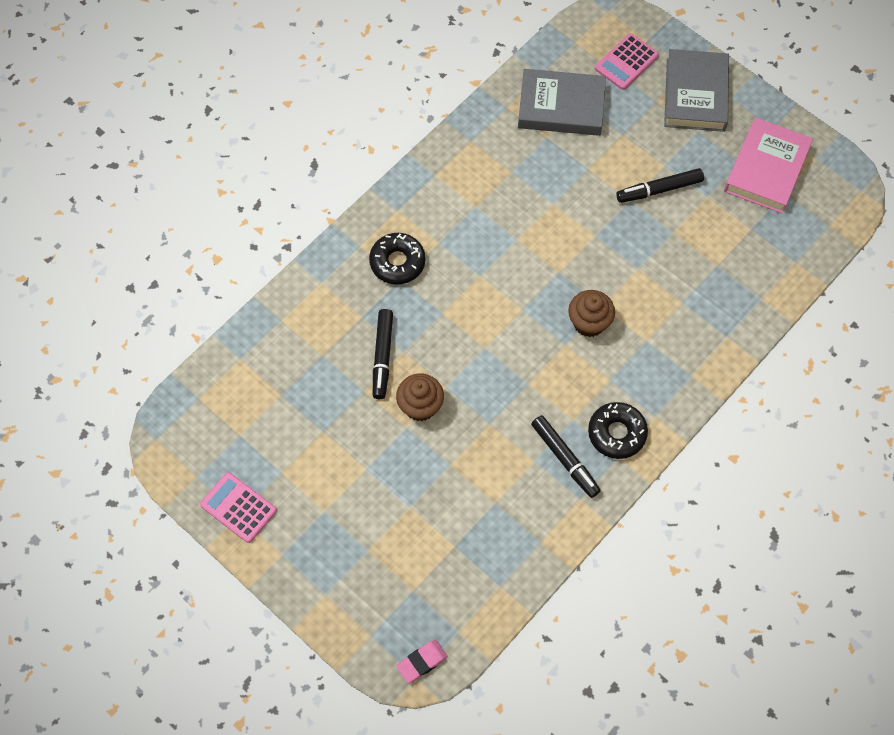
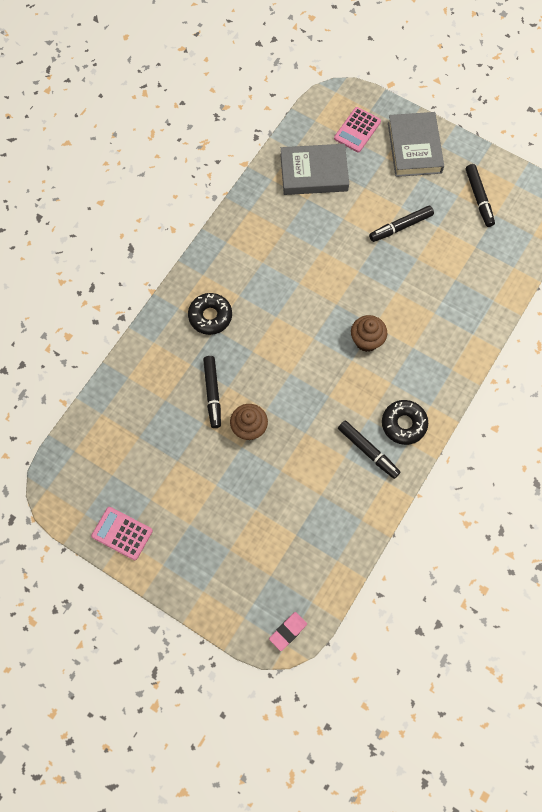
camera: 10 degrees left, 5 degrees up
pink book [724,117,813,214] -> black marker [466,164,495,227]

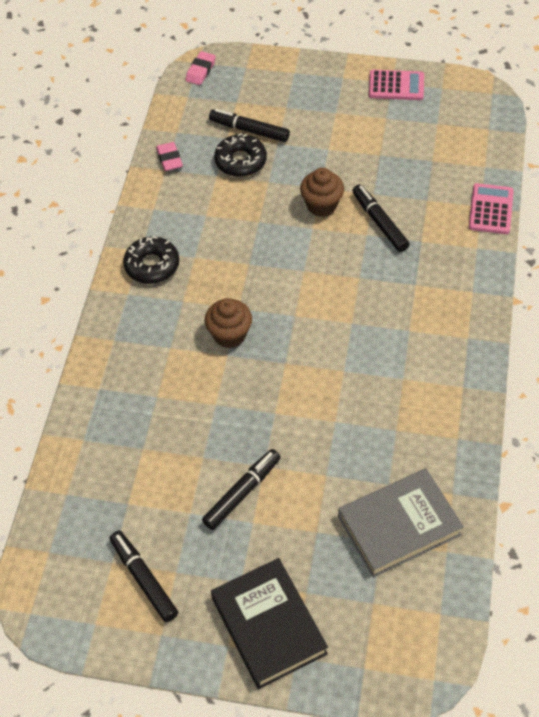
camera: 160 degrees right, 15 degrees down
black donut [188,293,232,335] -> black donut moved to [214,133,267,177]
pink calculator [334,107,381,152] -> pink calculator moved to [469,183,514,234]
black marker [338,420,400,479] -> black marker moved to [209,109,290,142]
grey book [388,112,444,177] -> black book [211,558,328,689]
none -> pink eraser [156,142,183,171]

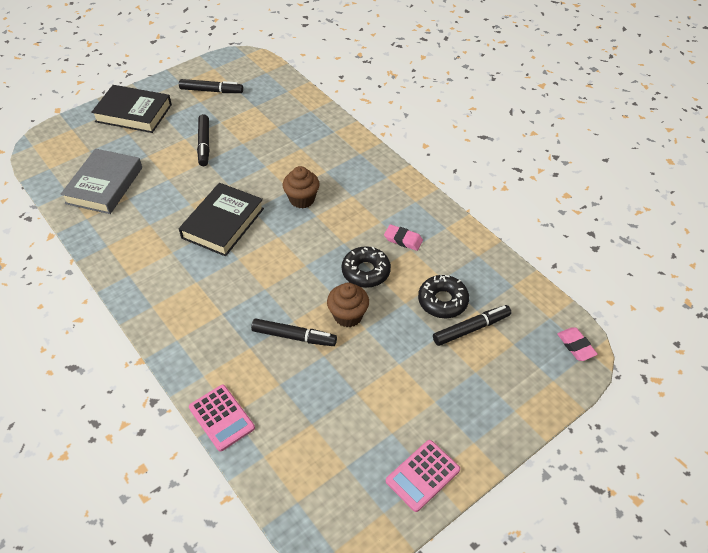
camera: 130 degrees right, 5 degrees down
black donut [123,236,179,284] -> black donut moved to [342,246,391,288]
pink eraser [156,142,183,171] -> pink eraser moved to [384,224,423,251]
none -> black book [179,183,264,256]

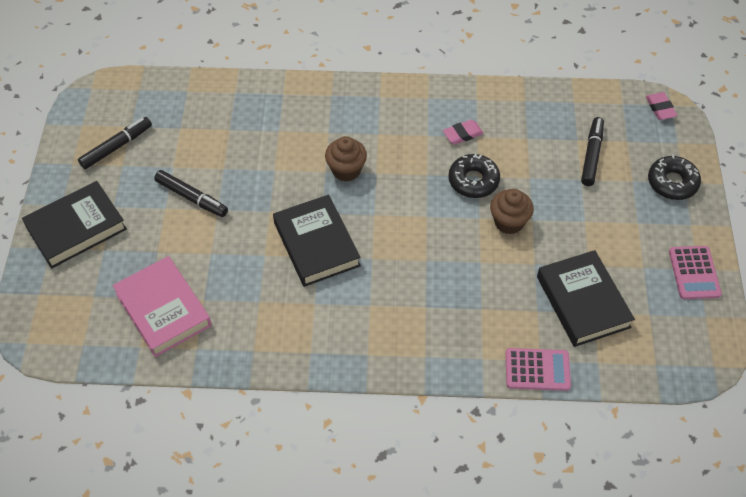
camera: 50 degrees left, 5 degrees up
grey book [61,149,142,214] -> pink book [112,256,212,357]
black marker [251,318,337,346] -> none
black donut [418,275,469,318] -> black donut moved to [648,155,701,200]
pink eraser [557,327,598,361] -> pink eraser turned 60 degrees clockwise [646,92,678,120]
none -> black book [537,250,635,347]

